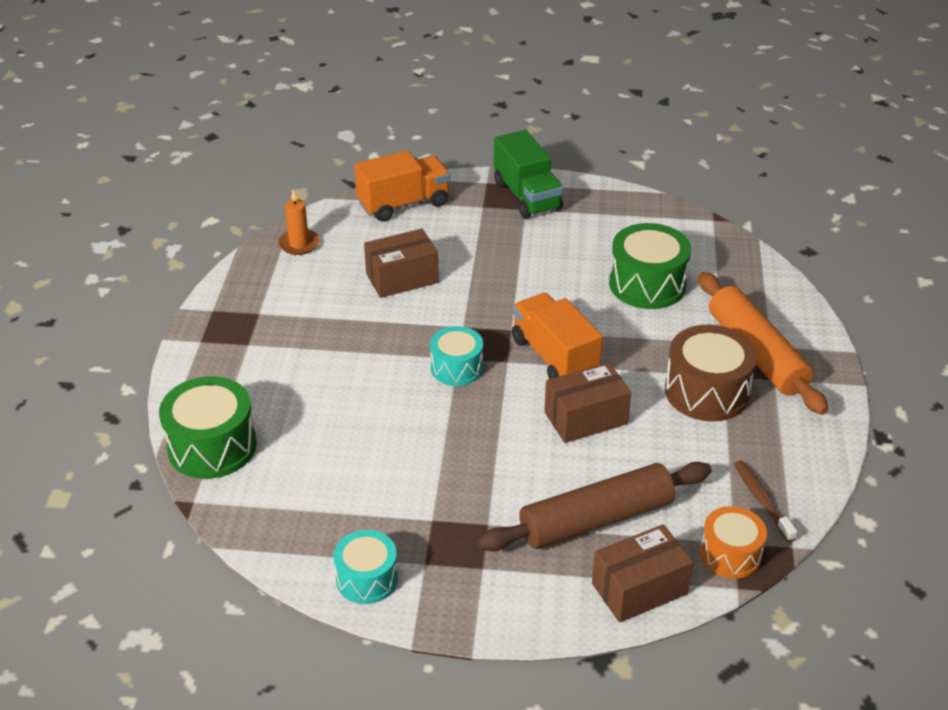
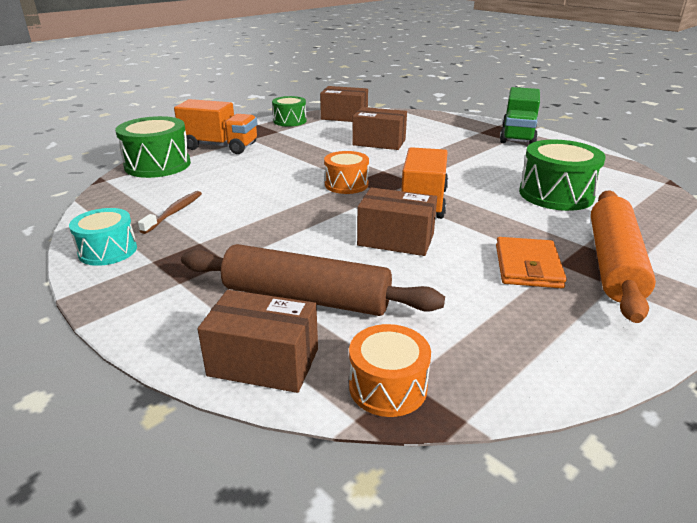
camera: 40 degrees right, 10 degrees down
orange candle [278,189,320,255] -> brown box [320,86,368,122]
orange truck [354,150,450,222] -> orange truck moved to [174,99,257,154]
turquoise drum [430,326,483,386] -> orange drum [324,151,369,194]
brown drum [665,325,757,421] -> orange wallet [496,237,567,288]
brown toothbrush [734,460,797,542] -> brown toothbrush moved to [138,191,202,234]
none -> green drum [272,96,307,127]

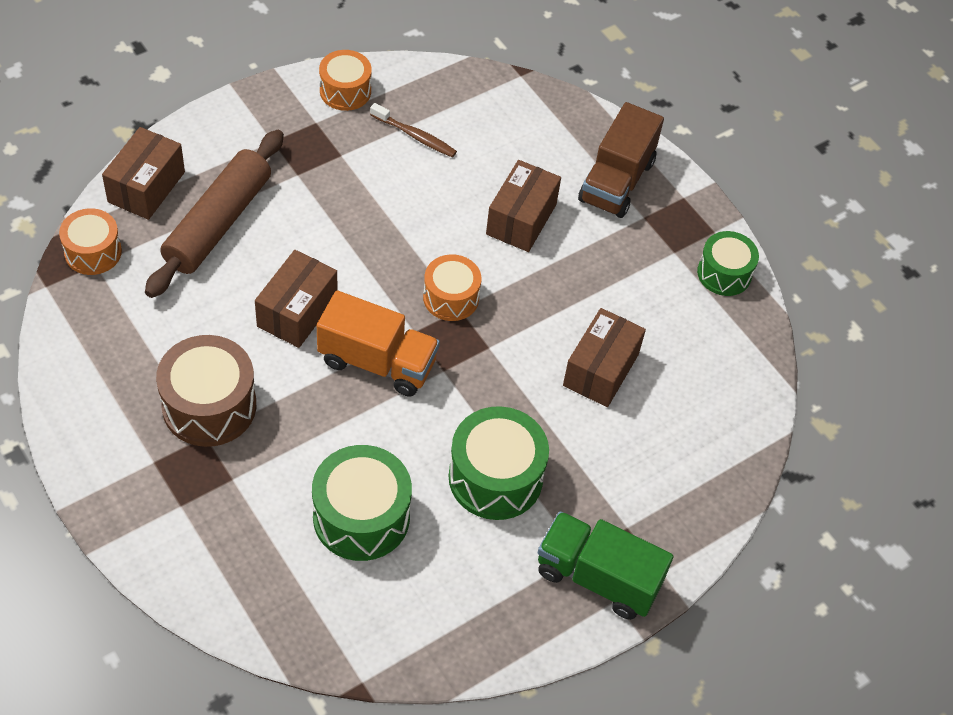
camera: 95 degrees right, 25 degrees up
turquoise drum [69,208,137,266] -> orange drum [319,50,372,111]
green drum [115,116,191,178] -> green drum moved to [448,406,549,520]
orange truck [174,99,257,154] -> brown truck [578,102,664,218]
brown box [320,86,368,122] -> brown box moved to [486,160,561,252]
orange wallet [496,237,567,288] -> brown drum [156,335,256,447]
orange rolling pin [591,190,656,323] -> none

